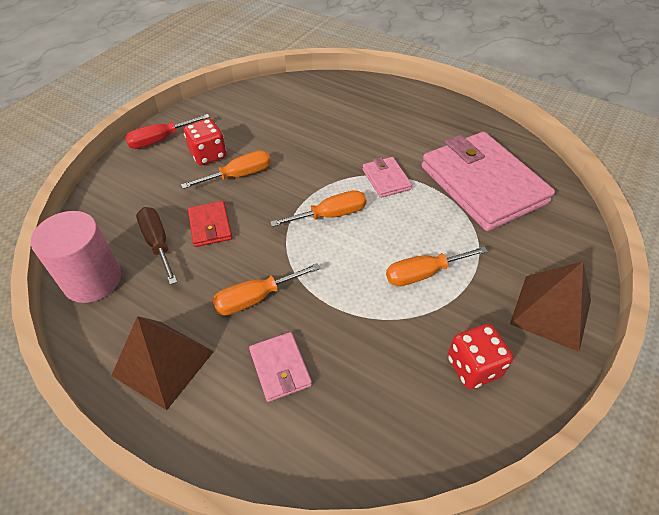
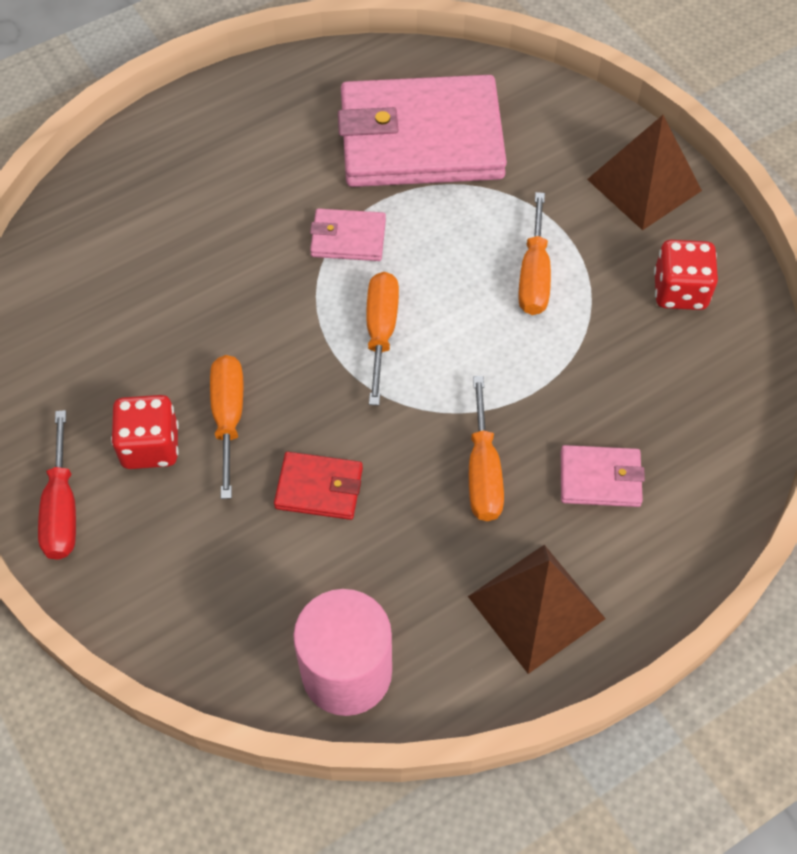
camera: 65 degrees left, 10 degrees up
brown screwdriver [136,207,177,285] -> none

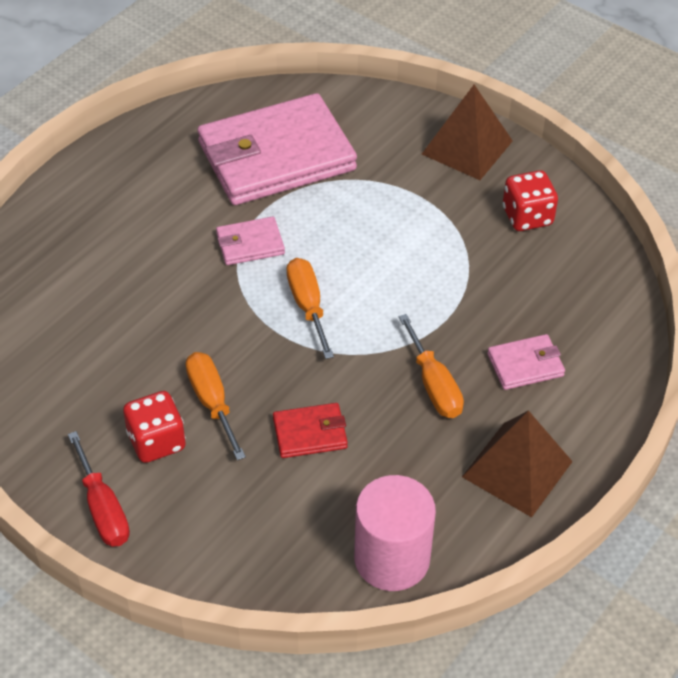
camera: 20 degrees left, 10 degrees down
orange screwdriver [519,192,551,315] -> none

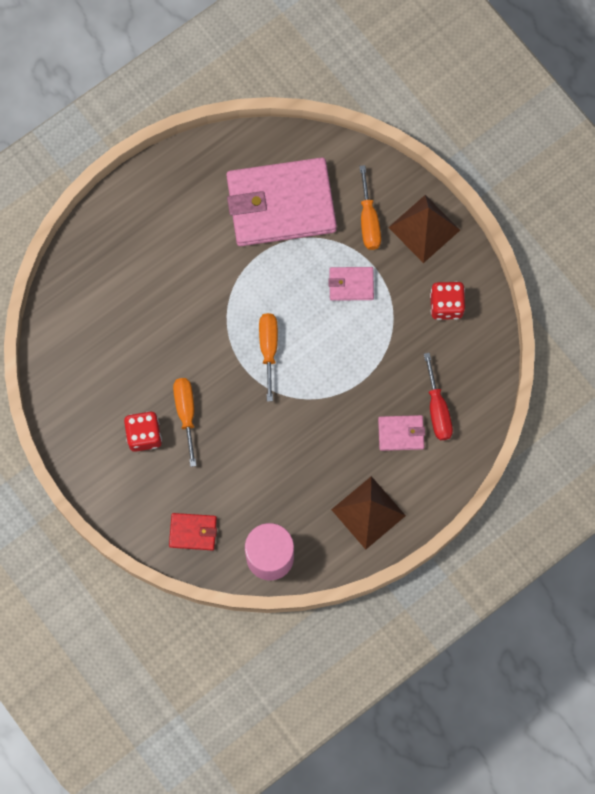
camera: 15 degrees right, 25 degrees up
red screwdriver [68,431,130,547] -> red screwdriver moved to [424,353,453,440]
pink wallet [216,217,285,265] -> pink wallet moved to [329,267,374,301]
red wallet [273,403,348,458] -> red wallet moved to [169,513,217,550]
orange screwdriver [399,314,464,418] -> orange screwdriver moved to [359,165,381,250]

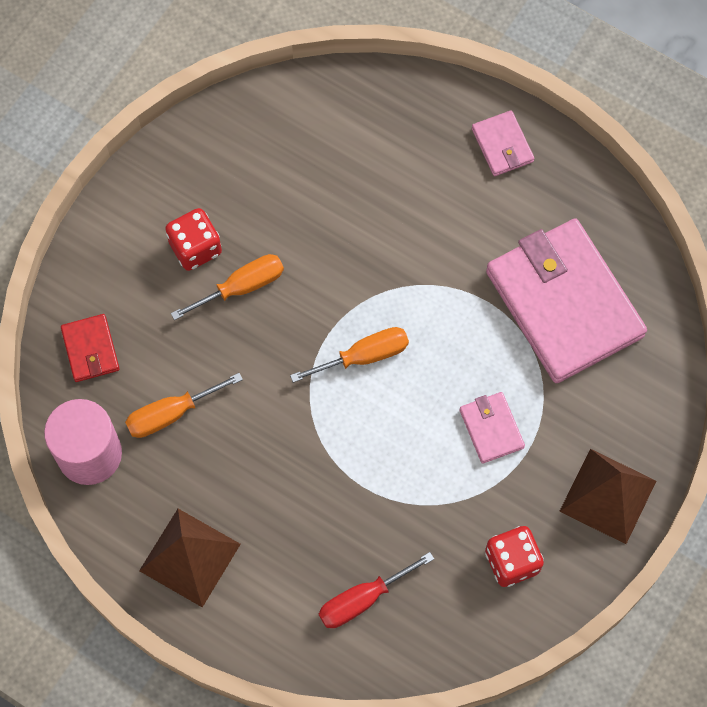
camera: 70 degrees right, 5 degrees down
orange screwdriver [359,165,381,250] -> orange screwdriver moved to [125,373,243,438]
pink wallet [378,415,425,451] -> pink wallet moved to [472,110,535,176]

